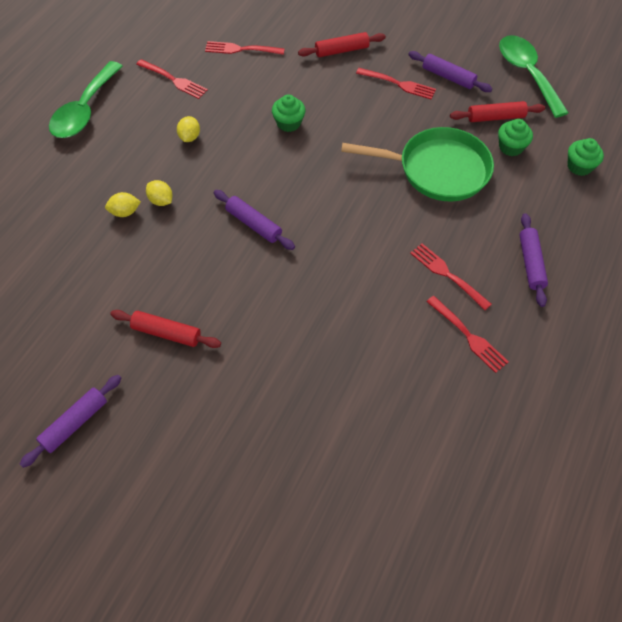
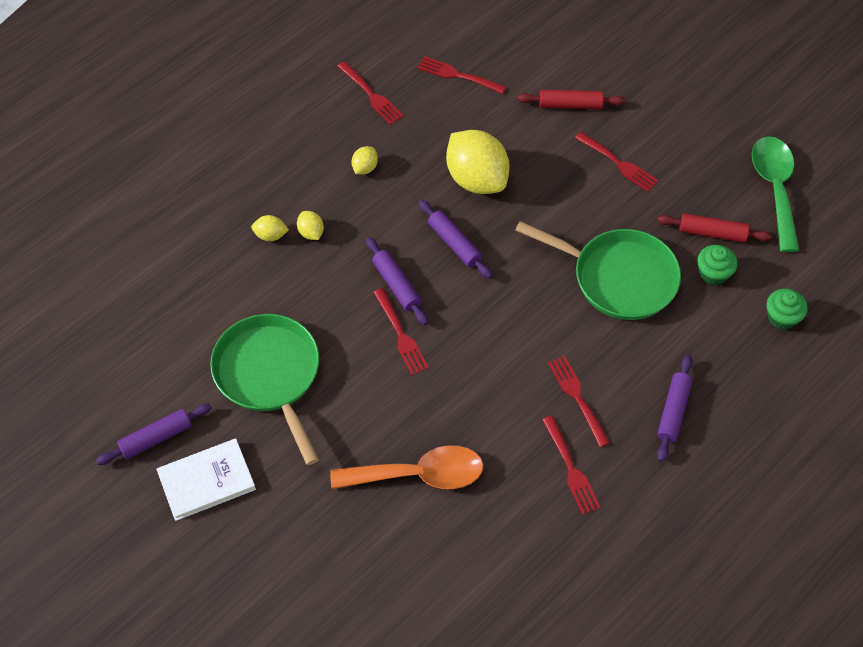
camera: 20 degrees right, 0 degrees up
green spoon [49,61,123,138] -> none
red rolling pin [110,310,221,348] -> green pan [210,314,319,465]
green cupcake [272,94,306,132] -> yellow lemon [446,130,509,194]
purple rolling pin [408,51,492,92] -> purple rolling pin moved to [419,200,492,279]
none -> white book [156,438,256,521]
none -> orange spoon [330,445,483,489]
none -> red fork [373,288,429,375]

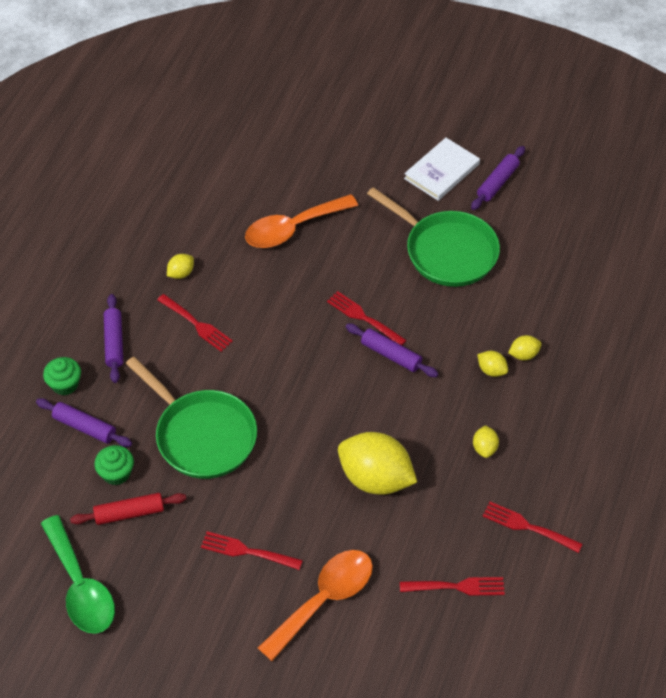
camera: 155 degrees right, 5 degrees down
purple rolling pin [419,200,492,279] -> purple rolling pin moved to [36,398,132,447]
green pan [515,221,681,320] -> green pan turned 135 degrees counterclockwise [126,357,257,479]
red rolling pin [518,90,625,109] -> orange spoon [258,550,373,661]
red fork [542,416,601,515] -> yellow lemon [167,254,194,279]
green cupcake [766,289,808,330] -> green cupcake moved to [43,357,81,395]

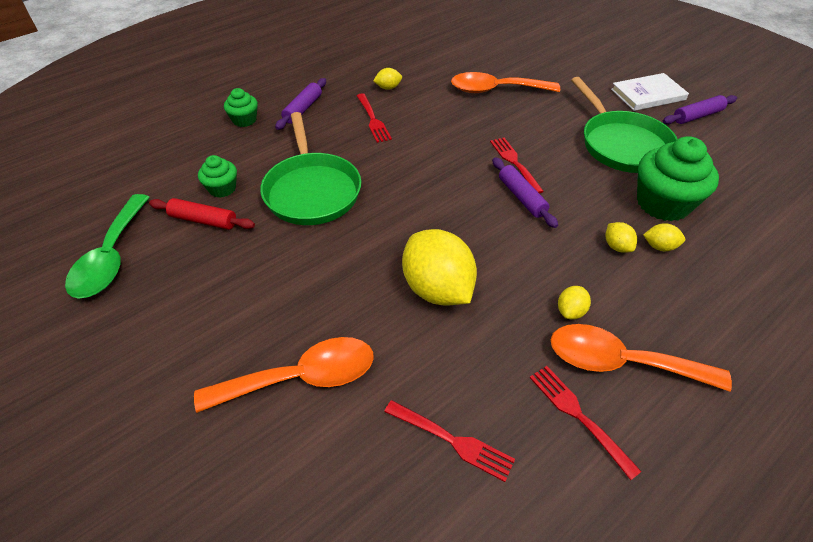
camera: 30 degrees right, 5 degrees down
purple rolling pin [36,398,132,447] -> none
red fork [201,531,303,570] -> none
none -> orange spoon [550,324,732,392]
none -> green cupcake [637,136,719,221]

